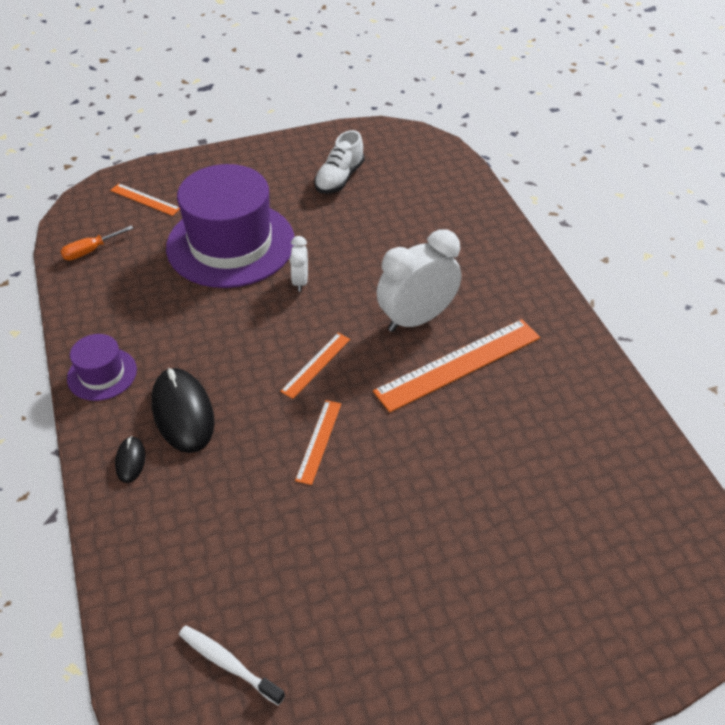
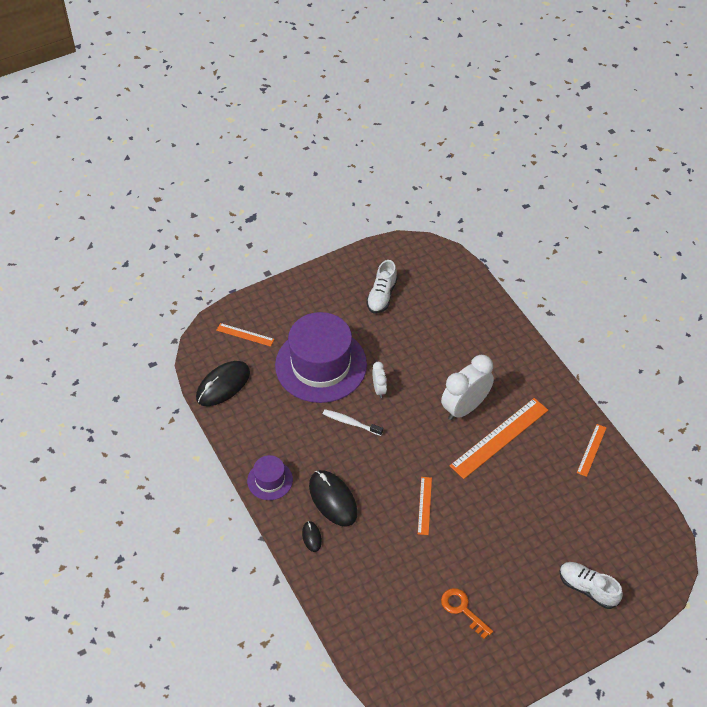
camera: 10 degrees left, 5 degrees up
orange screwdriver [60,226,134,260] -> black mouse [196,361,250,406]
white toothbrush [179,625,285,706] -> white toothbrush moved to [323,409,383,436]
orange ruler [280,333,350,399] -> orange ruler moved to [577,424,607,477]
none -> orange key [441,588,493,639]
none -> white shoe [559,562,623,609]

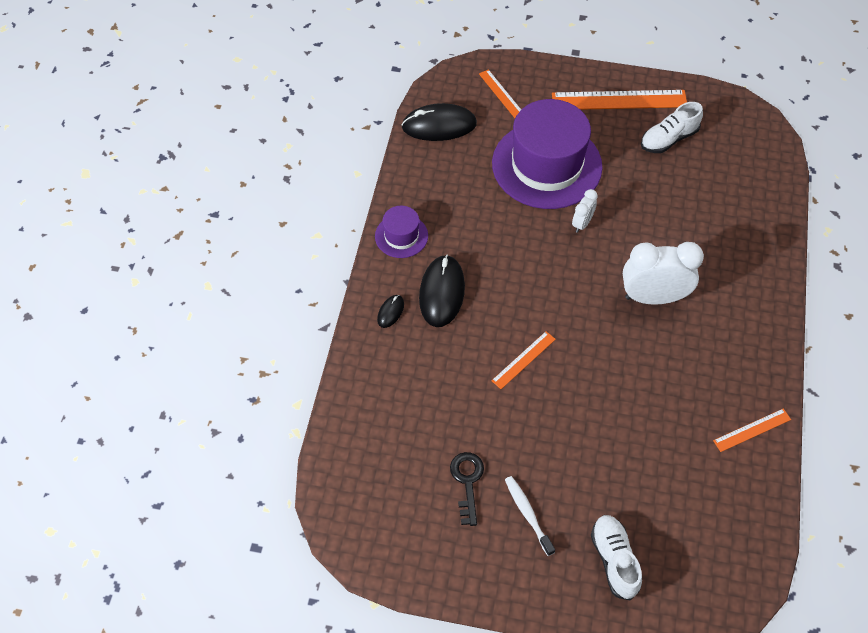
camera: 40 degrees right, 5 degrees up
white toothbrush [323,409,383,436] -> white toothbrush moved to [505,476,555,556]
orange key [441,588,493,639] -> black key [450,452,484,526]
orange ruler [450,398,548,479] -> orange ruler moved to [552,90,687,110]

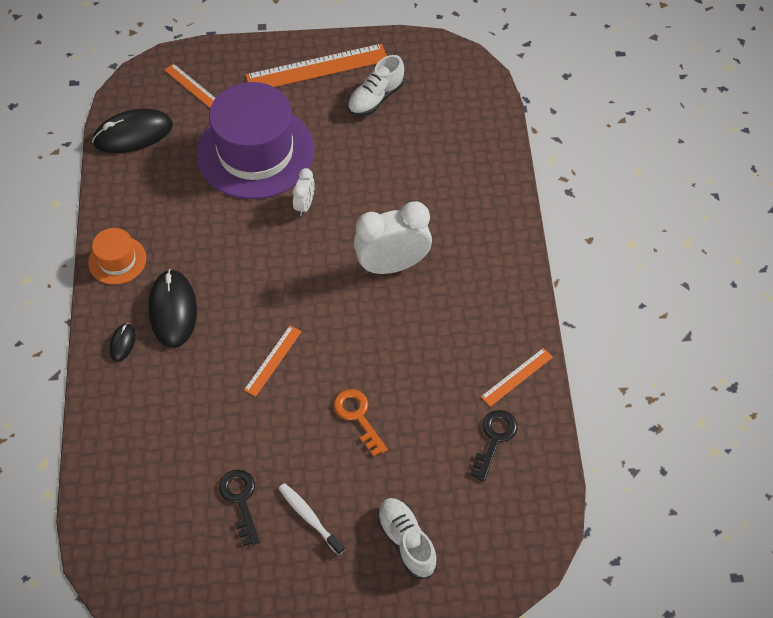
camera: 15 degrees left, 0 degrees up
purple hat [375,206,428,258] -> orange hat [88,228,146,285]
none -> orange key [333,389,388,457]
none -> black key [470,410,518,482]

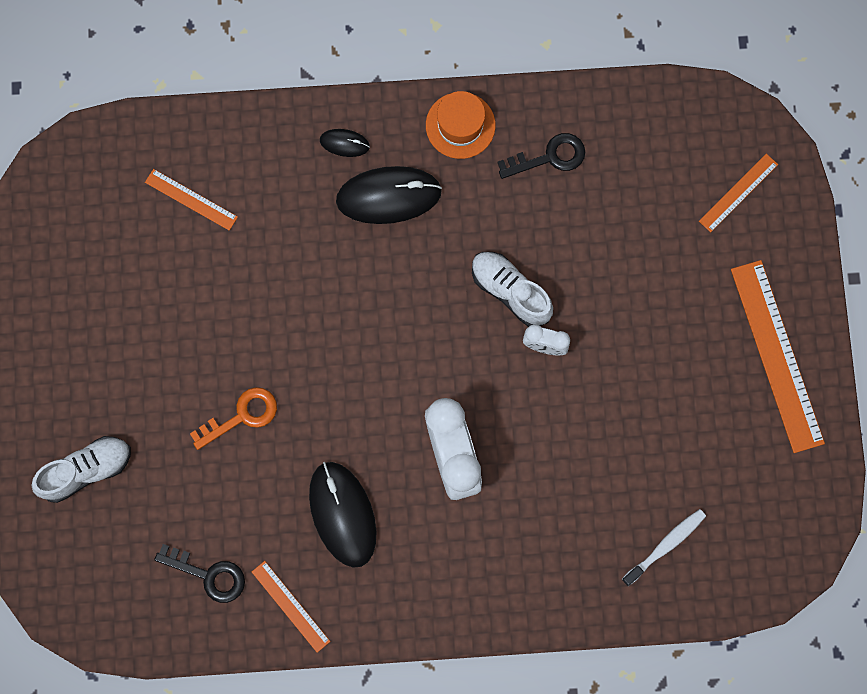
camera: 90 degrees right, 20 degrees up
black mouse [92,109,173,153] -> black mouse moved to [309,462,377,568]
purple hat [197,82,314,199] -> none
black key [219,470,259,546] -> black key moved to [497,133,585,179]
orange ruler [244,326,302,397] -> orange ruler moved to [145,169,238,231]
white toothbrush [278,483,345,555] -> white toothbrush moved to [622,509,706,586]
white shoe [348,55,405,116] -> white shoe moved to [472,252,553,327]

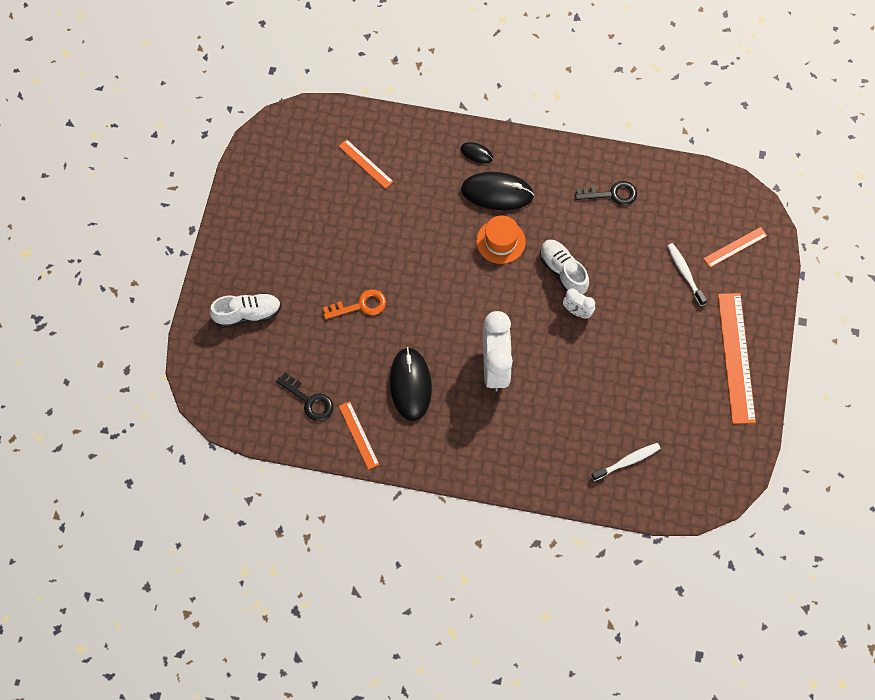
camera: 15 degrees right, 10 degrees down
orange hat [426,91,496,159] -> orange hat moved to [476,215,526,264]
none -> white toothbrush [668,243,707,306]

